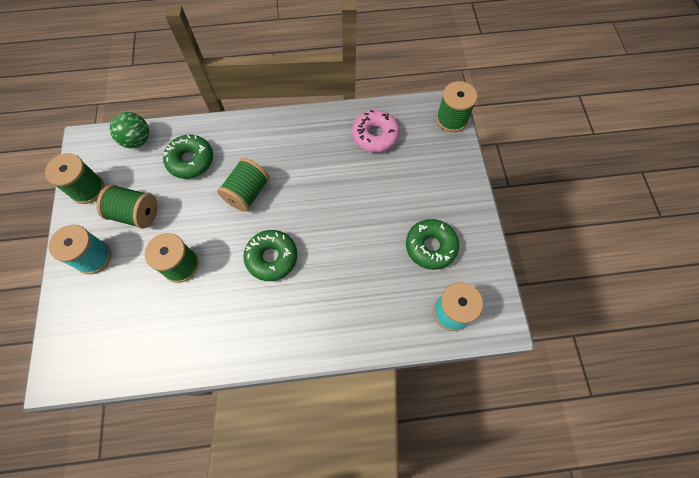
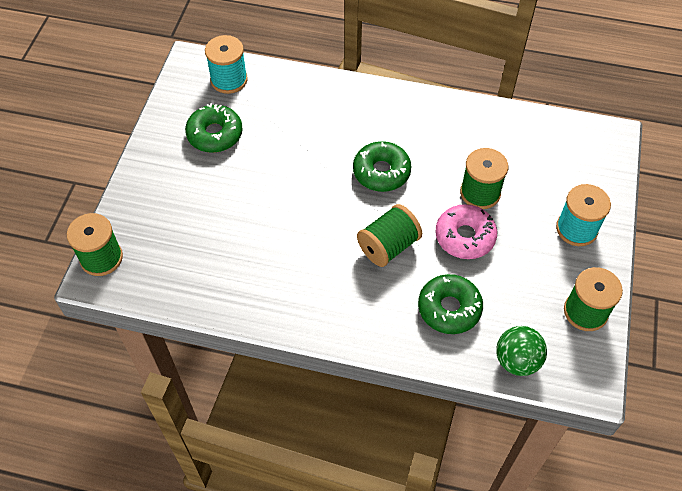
camera: 160 degrees left, 10 degrees down
green spool [96,184,158,229] -> none
pink donut [352,110,400,152] -> pink donut moved to [435,204,497,259]

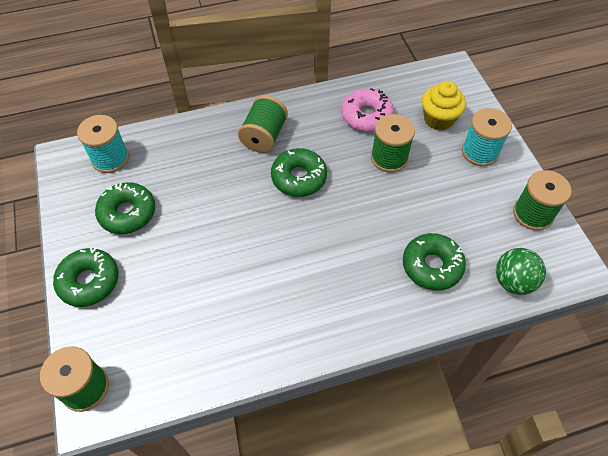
camera: 30 degrees left, 0 degrees up
green spool [357,204,422,267] -> green spool moved to [238,95,288,153]
pink donut [435,204,497,259] -> pink donut moved to [341,88,394,132]
none -> green donut [53,248,119,307]
none -> yellow cupcake [422,81,466,131]

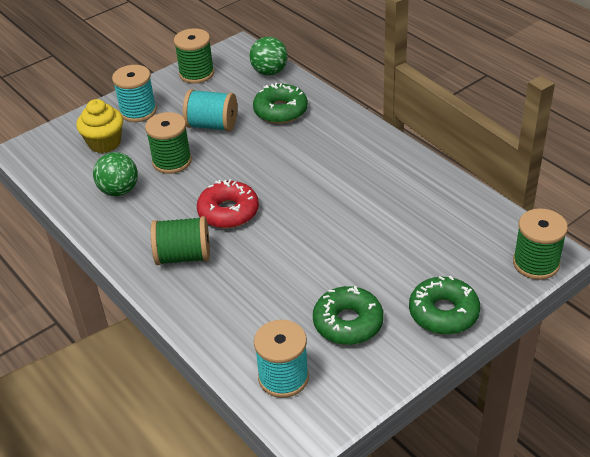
camera: 110 degrees left, 15 degrees down
green donut [271,148,327,197] -> red donut [197,179,259,228]
pink donut [341,88,394,132] -> green ball [93,152,138,196]
none -> turquoise spool [183,89,237,132]

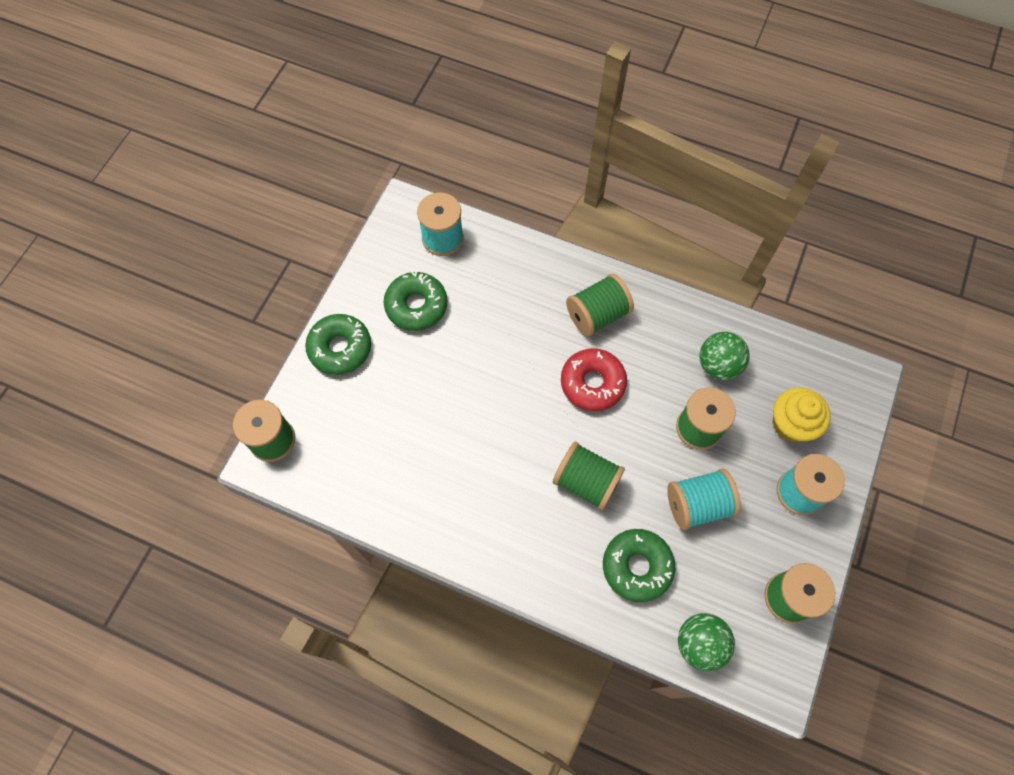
camera: 150 degrees right, 25 degrees up
none -> green spool [553,442,625,510]

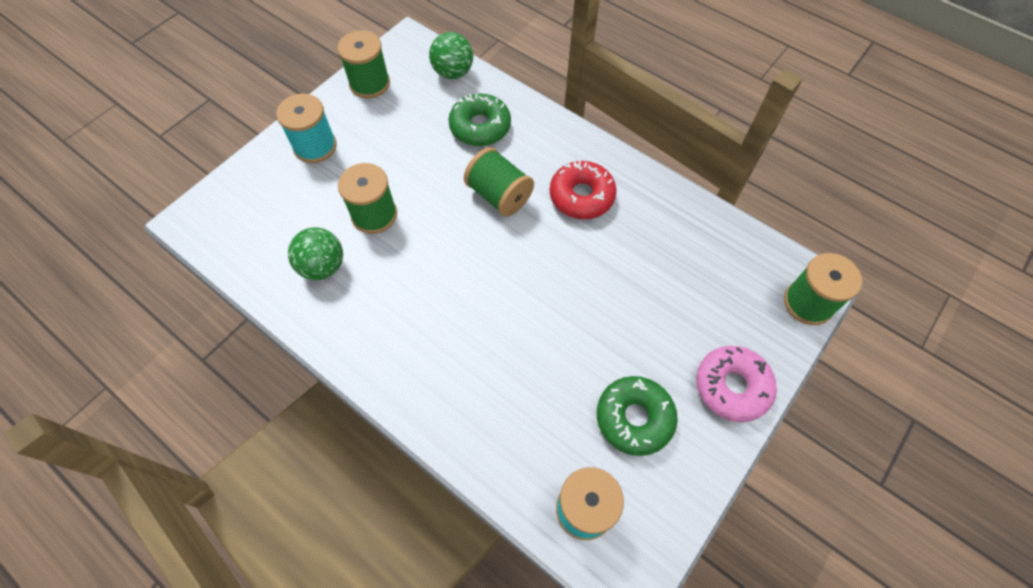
camera: 165 degrees left, 5 degrees down
green donut [305,314,371,375] -> pink donut [696,346,777,422]
red donut [561,348,627,411] -> red donut moved to [550,161,617,219]
green spool [566,274,634,336] -> none
turquoise spool [667,469,741,530] -> none
yellow cupcake [772,387,831,442] -> none

